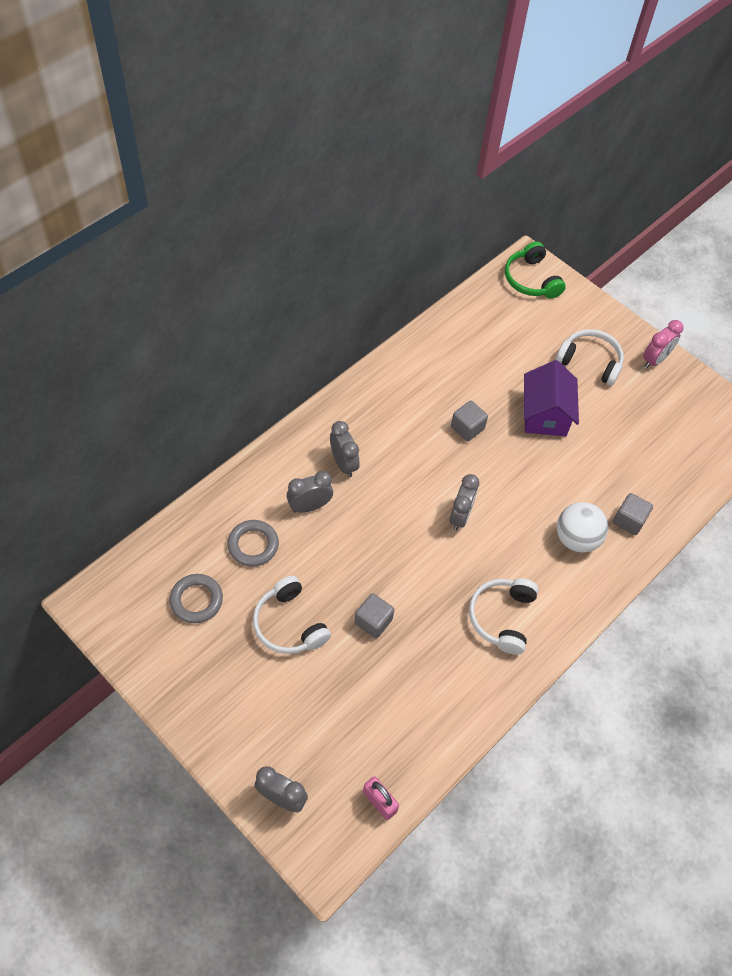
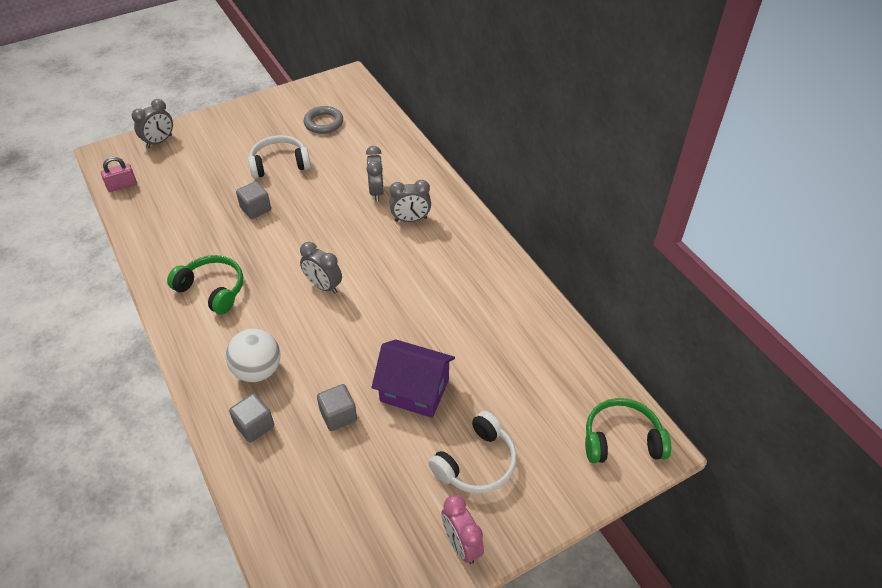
camera: 110 degrees right, 10 degrees down
grey ring [227,520,279,567] -> none
grey cube [451,401,488,441] -> grey cube moved to [317,384,357,431]
white headphones [469,578,538,655] -> green headphones [167,255,243,315]

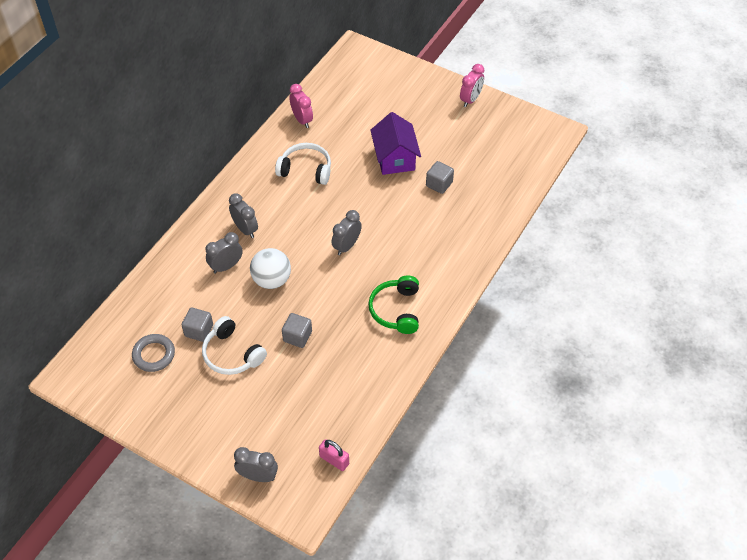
camera: 120 degrees left, 5 degrees up
white ball [225,329,280,382] -> white ball moved to [250,248,291,289]
grey cube [229,393,274,443] -> grey cube moved to [182,308,213,342]
grey clock [300,242,342,294] -> grey clock turned 150 degrees counterclockwise [332,210,362,255]
white headphones [428,411,517,494] -> white headphones moved to [275,143,331,185]
green headphones [585,398,671,463] -> none
none -> pink clock [290,84,313,128]

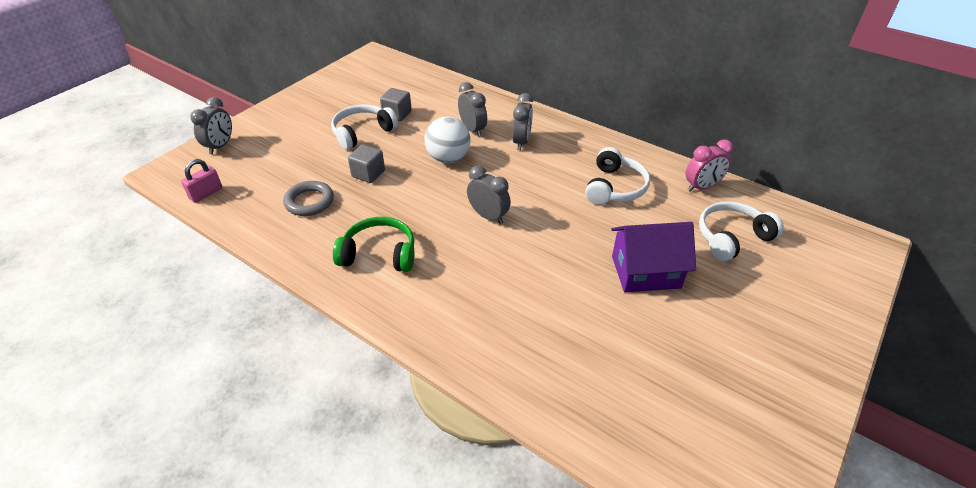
camera: 95 degrees right, 10 degrees down
grey ring [132,334,175,372] -> grey ring moved to [283,181,334,216]
grey clock [229,193,258,238] -> grey clock turned 45 degrees counterclockwise [512,93,533,150]
grey cube [426,161,454,194] -> none
pink clock [460,64,484,107] -> none
none -> white headphones [699,201,784,261]

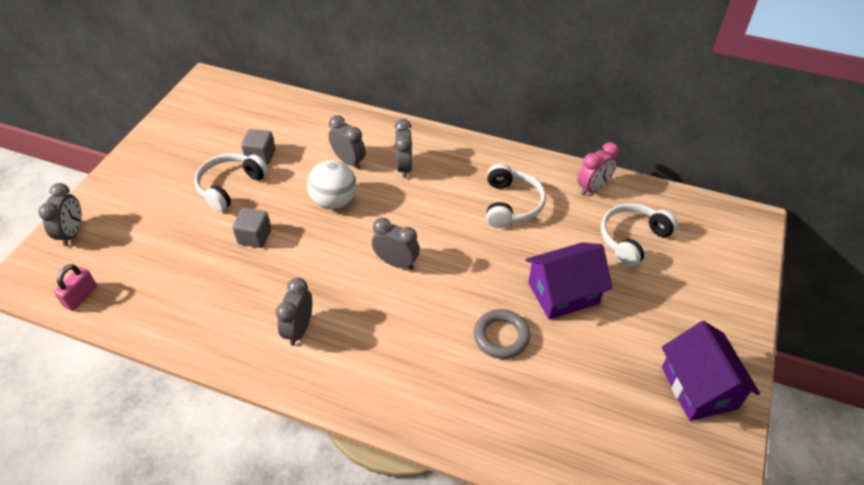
camera: 15 degrees left, 5 degrees up
grey ring [283,181,334,216] -> grey ring moved to [474,309,530,359]
green headphones [333,217,415,272] -> grey clock [276,278,312,346]
none -> purple house [662,321,760,421]

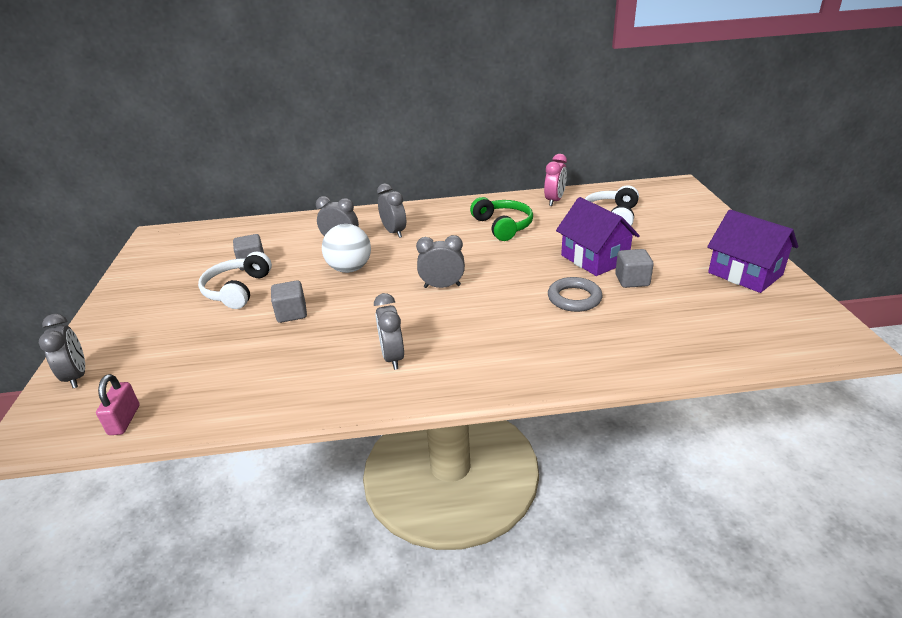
camera: 25 degrees left, 15 degrees down
white headphones [486,164,546,228] -> green headphones [470,197,533,241]
purple house [525,242,613,320] -> purple house turned 75 degrees counterclockwise [556,197,640,276]
none -> grey cube [615,249,654,288]

